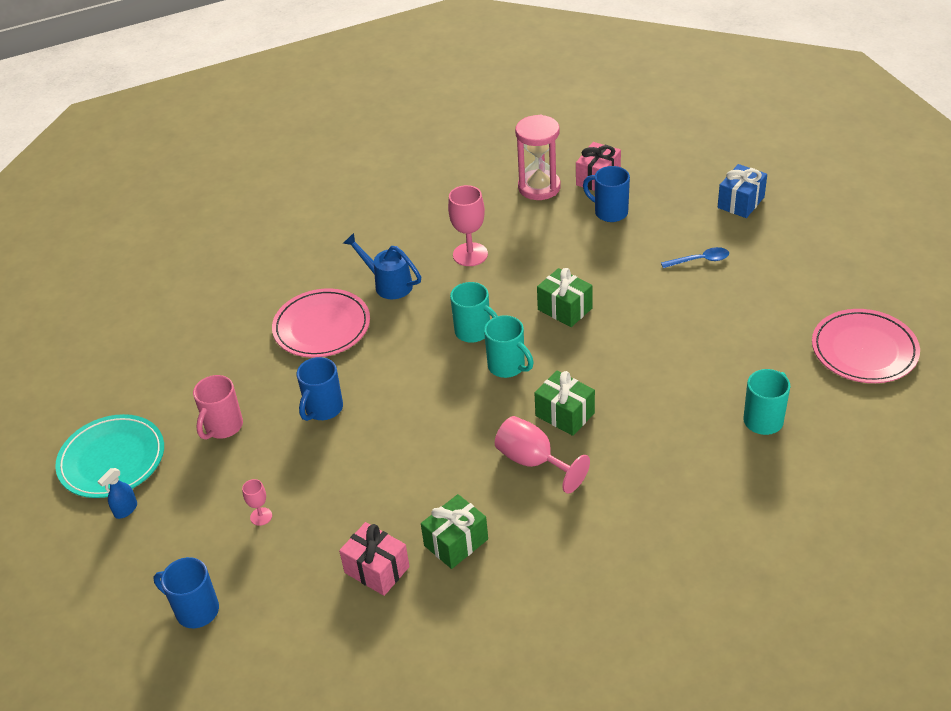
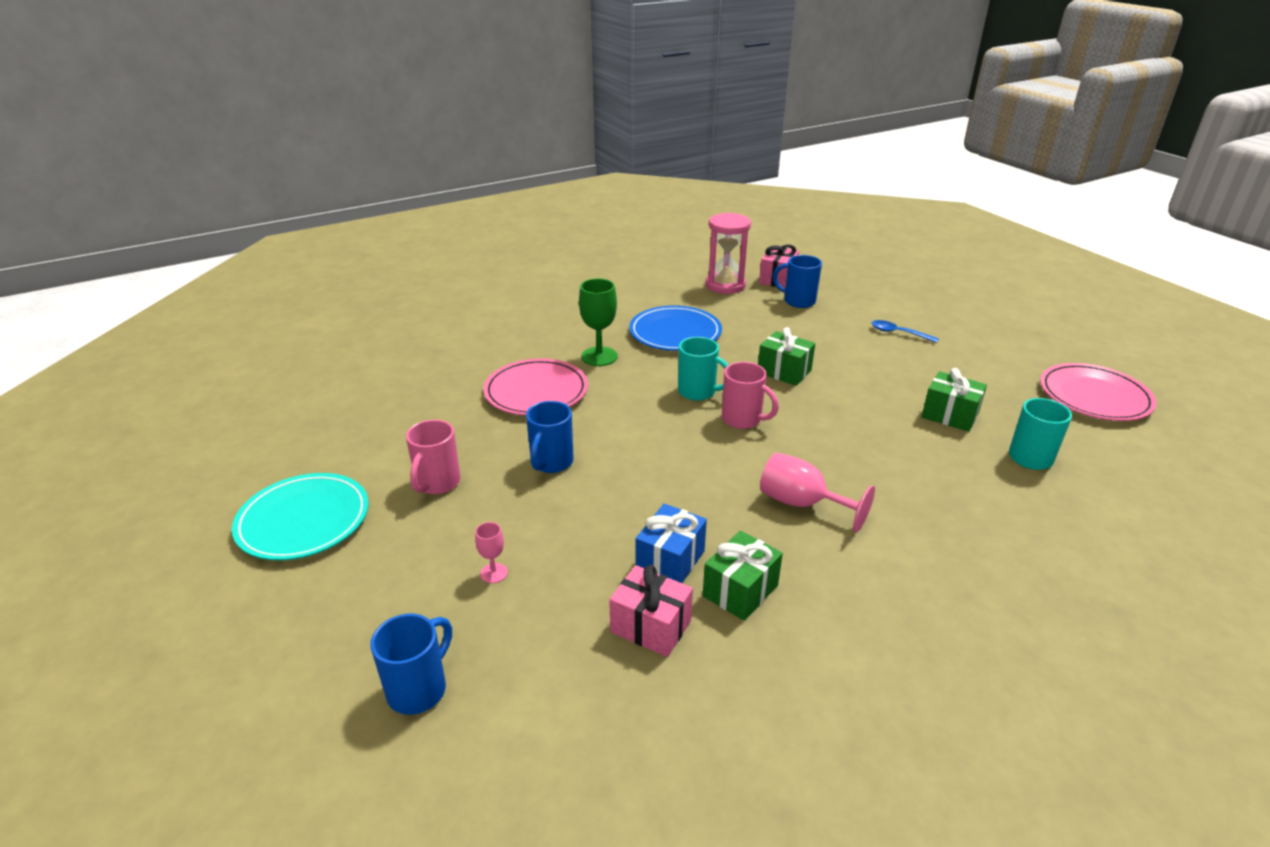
camera: 10 degrees left, 10 degrees down
blue spray bottle [97,468,137,519] -> none
blue mug [153,557,219,628] -> blue mug turned 105 degrees clockwise [370,614,452,715]
blue watering can [343,233,421,299] -> green goblet [579,279,618,366]
pink goblet [448,185,488,266] -> blue plate [629,306,722,351]
turquoise mug [484,315,534,378] -> pink mug [722,362,779,429]
green gift [534,371,595,436] -> green gift moved to [922,368,987,432]
blue spoon [661,247,729,268] -> blue spoon turned 135 degrees counterclockwise [871,320,939,343]
blue gift [718,164,767,218] -> blue gift moved to [636,504,707,583]

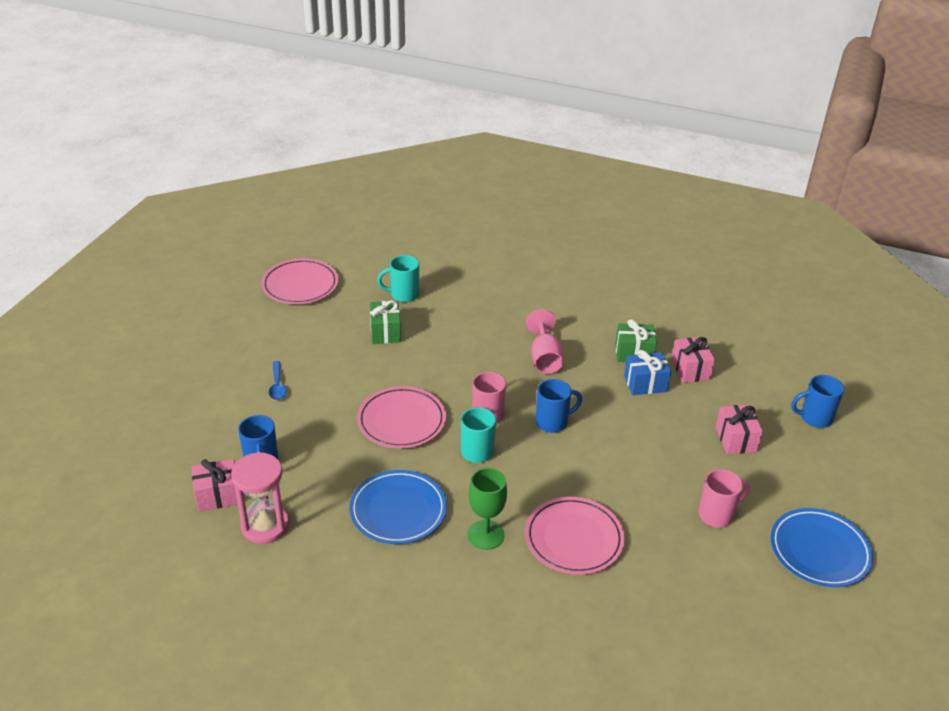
camera: 130 degrees left, 5 degrees up
turquoise plate [232,473,369,560] -> blue plate [770,508,873,587]
pink goblet [475,522,508,583] -> pink gift [715,405,763,454]
blue mug [526,401,573,473] -> blue mug moved to [536,379,582,433]
green gift [758,327,815,386] -> pink plate [357,386,446,448]

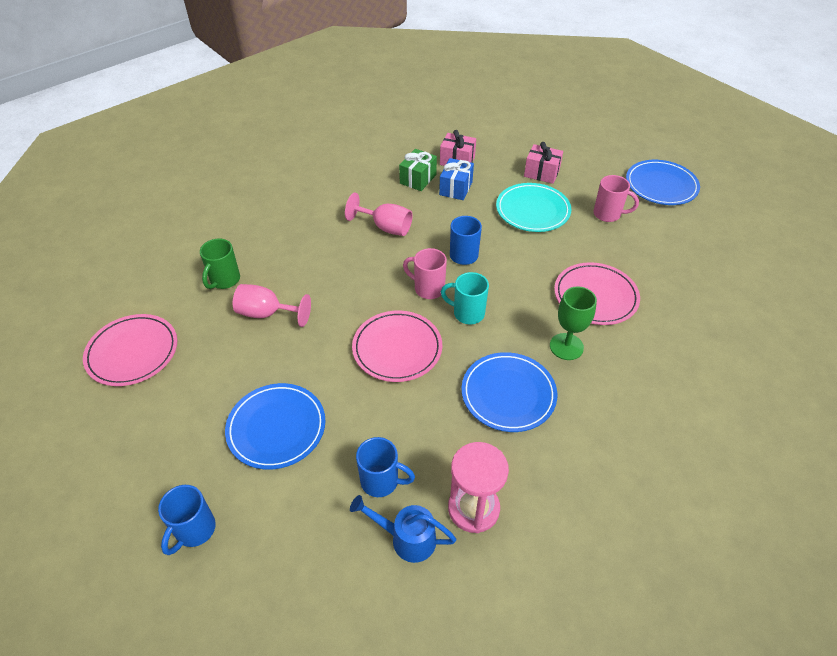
camera: 60 degrees left, 10 degrees up
pink gift [192,459,238,512] -> blue watering can [350,495,456,563]
blue spoon [269,361,286,400] -> blue plate [225,383,326,470]
green gift [370,300,401,344] -> pink goblet [233,284,311,327]
turquoise mug [377,255,419,302] -> green mug [200,239,240,289]
pink mug [698,469,750,528] -> pink mug turned 105 degrees clockwise [593,175,639,222]
blue mug [791,375,844,428] -> blue mug moved to [158,485,216,555]
none -> turquoise plate [496,183,572,232]

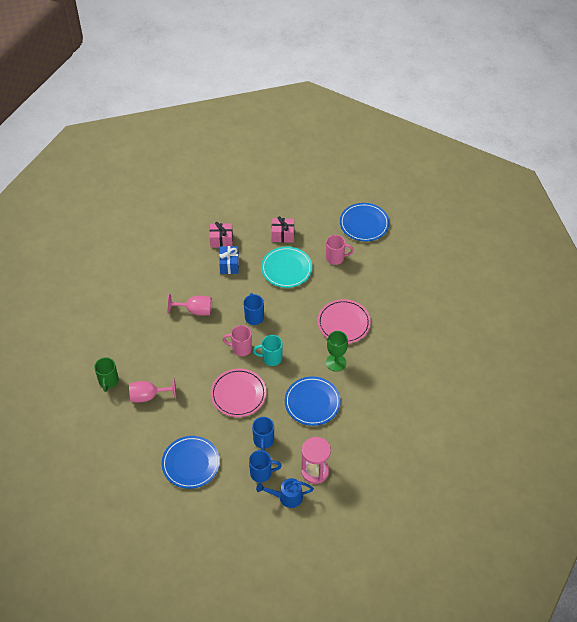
camera: 20 degrees left, 5 degrees up
pink plate [83,314,177,386] -> none
blue mug [158,485,216,555] -> blue mug moved to [252,417,274,451]
green gift [399,149,437,191] -> none

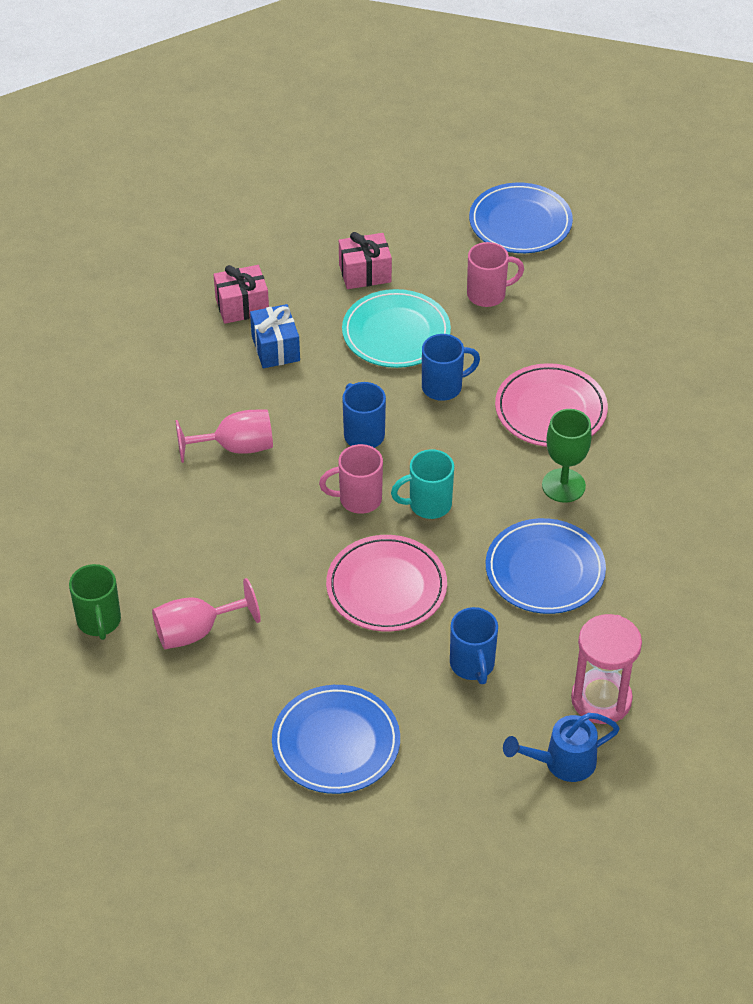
camera: 15 degrees left, 5 degrees down
blue mug [249,450,281,483] -> blue mug moved to [422,334,480,401]

